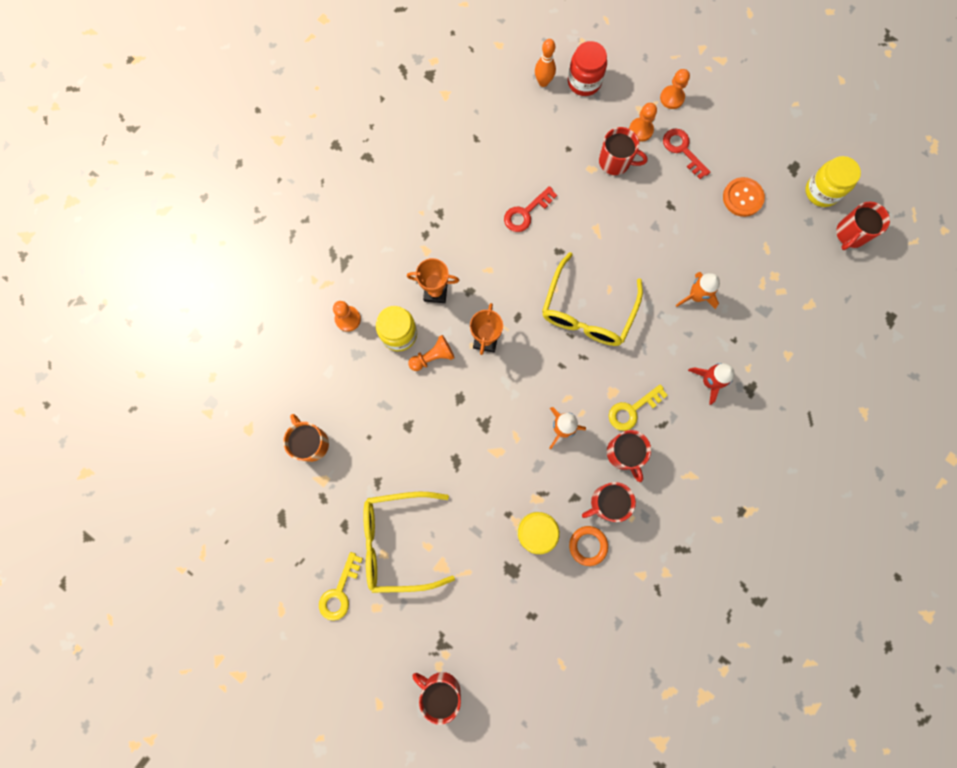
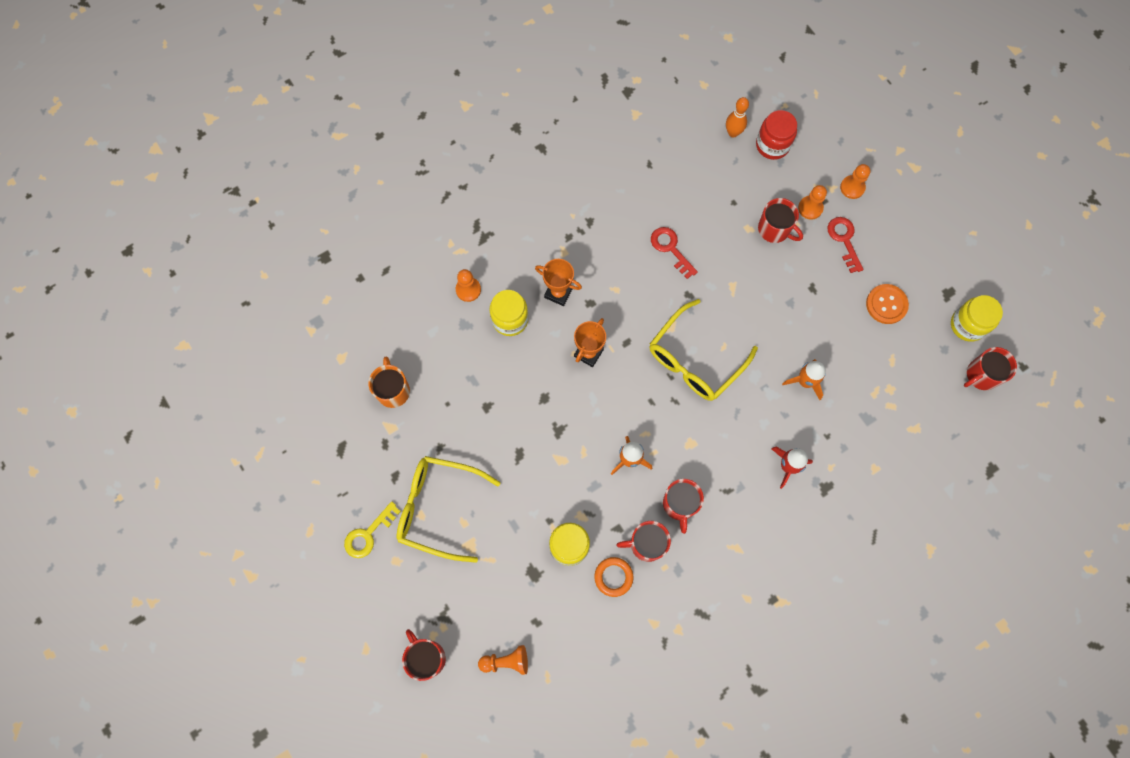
camera: 20 degrees right, 5 degrees down
orange pawn [408,335,455,371] -> orange pawn moved to [478,645,528,675]
red key [504,186,557,232] -> red key turned 75 degrees clockwise [651,227,698,279]
yellow key [609,384,668,431] -> none

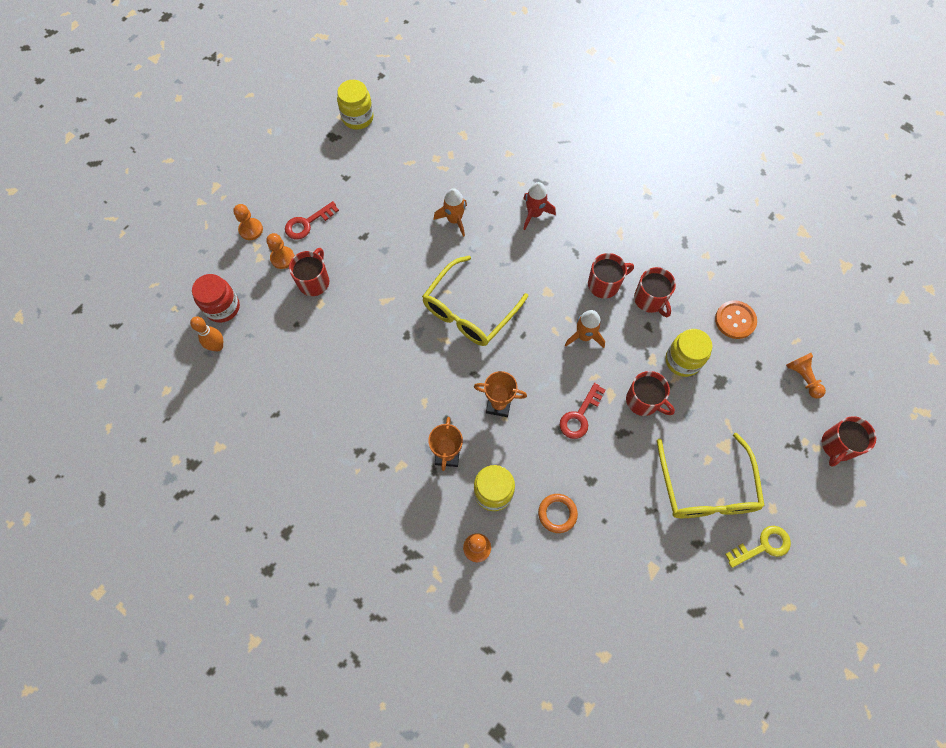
camera: 110 degrees left, 5 degrees down
yellow key [344,501,401,558] -> yellow key turned 45 degrees counterclockwise [725,526,791,568]
orange mug [369,357,410,408] -> none
orange ring [594,557,633,597] -> orange ring moved to [538,494,578,533]
yellow glasses [650,299,758,401] -> yellow glasses turned 105 degrees clockwise [422,256,528,346]
red key [651,227,698,279] -> red key moved to [560,383,605,439]
orange button [866,284,909,324] -> orange button moved to [715,300,757,339]
red mug [964,347,1017,390] -> red mug moved to [626,371,675,416]

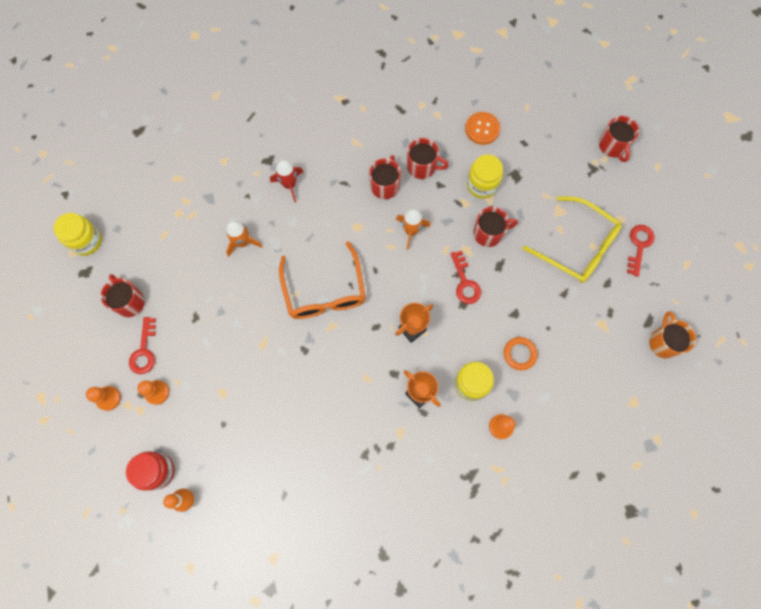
camera: 50 degrees left, 5 degrees up
red mug [289,248,329,296] -> red mug moved to [100,274,145,317]
yellow glasses [422,256,528,346] -> orange glasses [279,241,366,319]
yellow key [725,526,791,568] -> red key [627,225,655,277]
orange pawn [786,353,826,399] -> none
none -> orange mug [649,312,696,359]

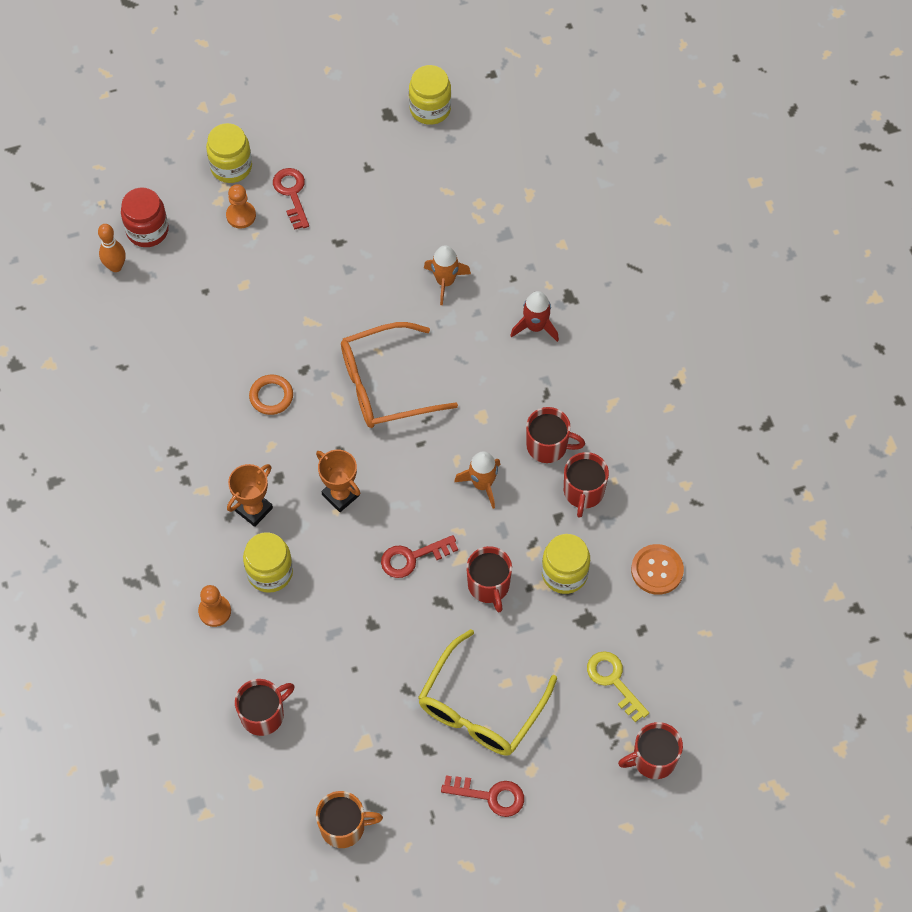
camera: 85 degrees right, 10 degrees down
orange pawn [86,386,121,411] -> yellow jar [206,123,252,183]
red mug [100,274,145,317] -> red mug moved to [235,679,294,736]
red key [129,317,156,374] -> red key turned 75 degrees clockwise [273,168,309,230]
orange ring [504,337,538,370] -> orange ring moved to [249,375,293,415]
none -> yellow key [587,651,649,722]

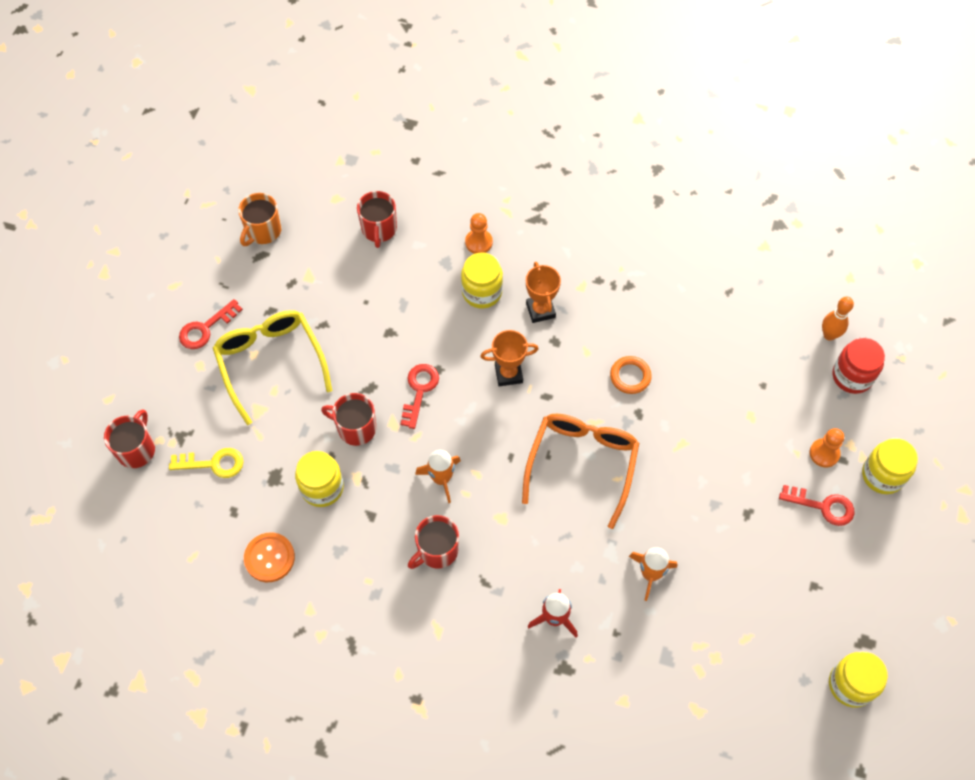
camera: 125 degrees right, 0 degrees up
red mug [564,452,609,517] -> none

